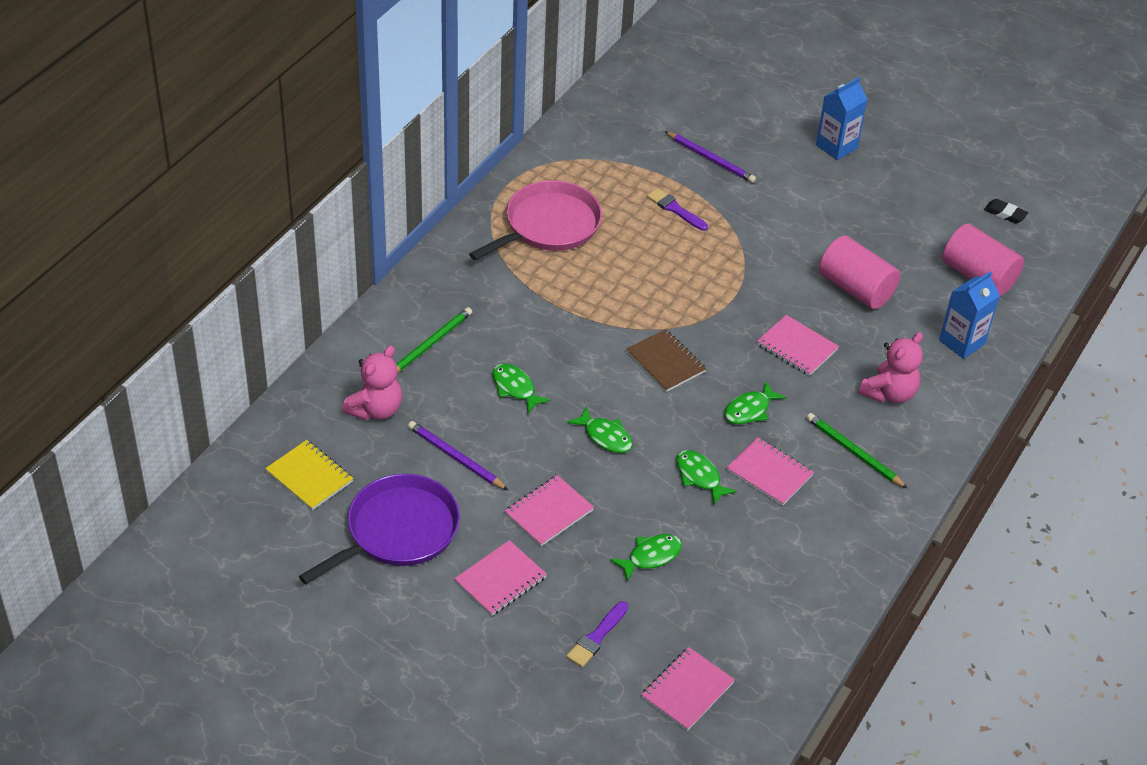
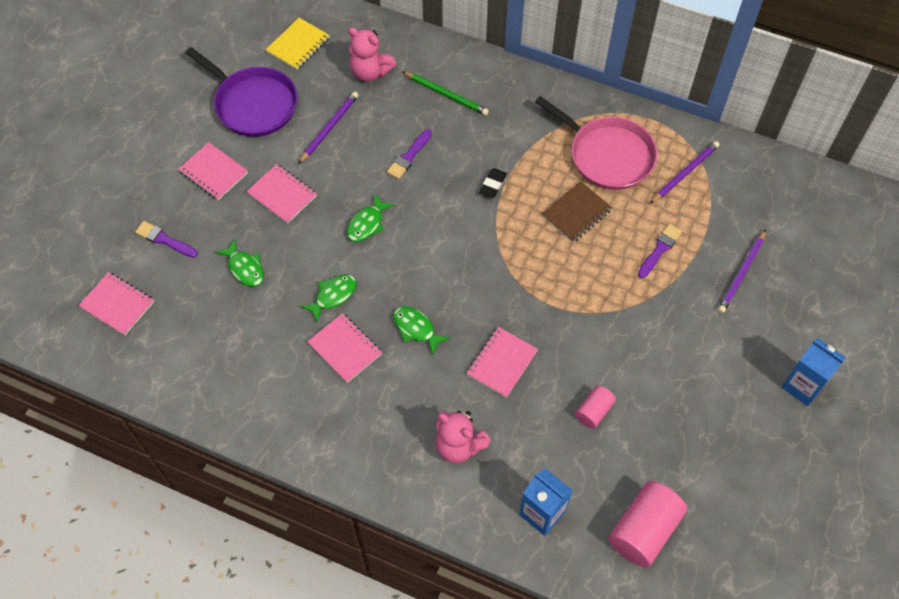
camera: 85 degrees right, 15 degrees up
green fish [492,364,551,414] -> purple brush [387,129,432,179]
brown notebook [626,329,706,392] -> brown notebook moved to [542,181,612,243]
pink notebook [726,437,814,506] -> pink notebook turned 75 degrees counterclockwise [307,313,382,383]
green pencil [807,413,908,489] -> none
pink cylinder [819,235,900,309] -> pink cylinder [575,385,616,429], size x0.54
black eraser [984,199,1028,223] -> black eraser moved to [479,168,507,198]
none -> purple pencil [650,141,719,204]

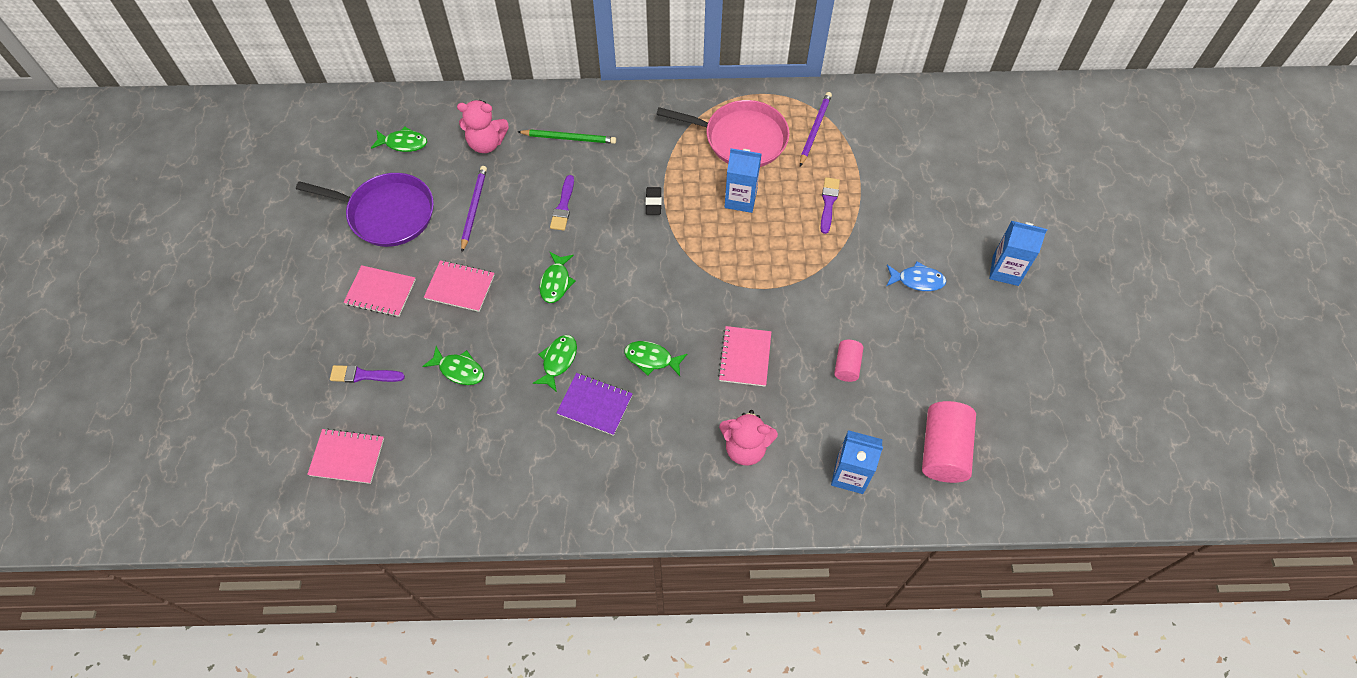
camera: 25 degrees left, 0 degrees up
yellow notebook [266,18,330,70] -> green fish [371,126,427,152]
pink notebook [307,313,382,383] -> purple notebook [557,373,633,436]
brown notebook [542,181,612,243] -> blue carton [725,148,761,213]
purple pencil [718,230,766,313] -> none
none -> blue fish [886,261,947,291]

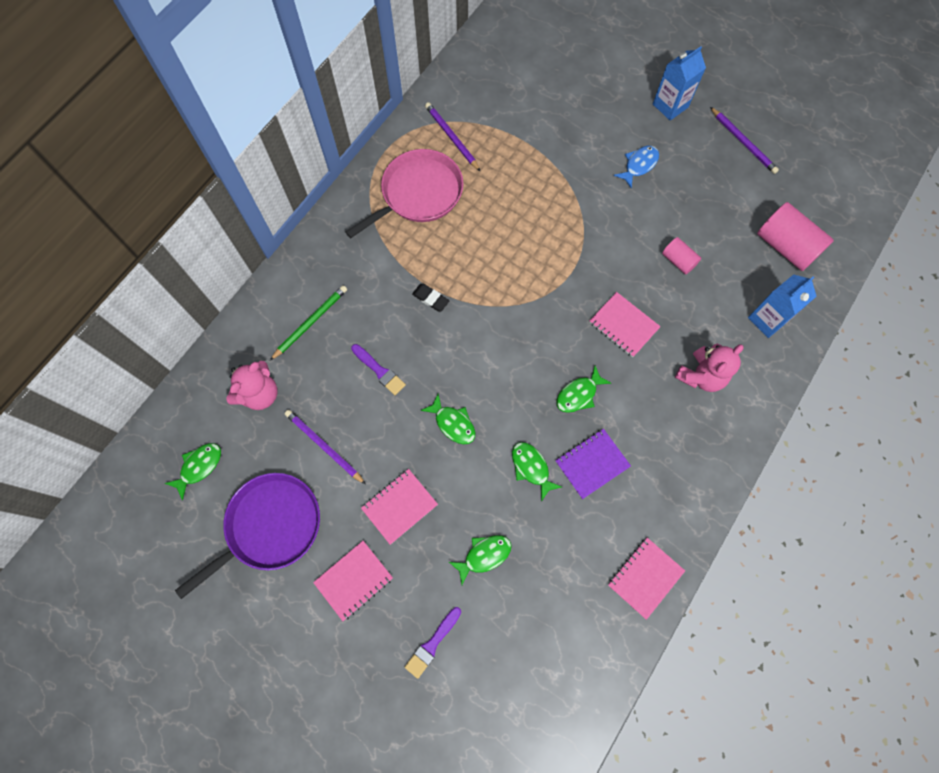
camera: 55 degrees left, 10 degrees up
pink notebook [307,428,384,484] -> pink notebook moved to [608,538,685,620]
blue carton [725,148,761,213] -> none
purple brush [821,177,840,234] -> none
none -> purple pencil [710,107,779,174]

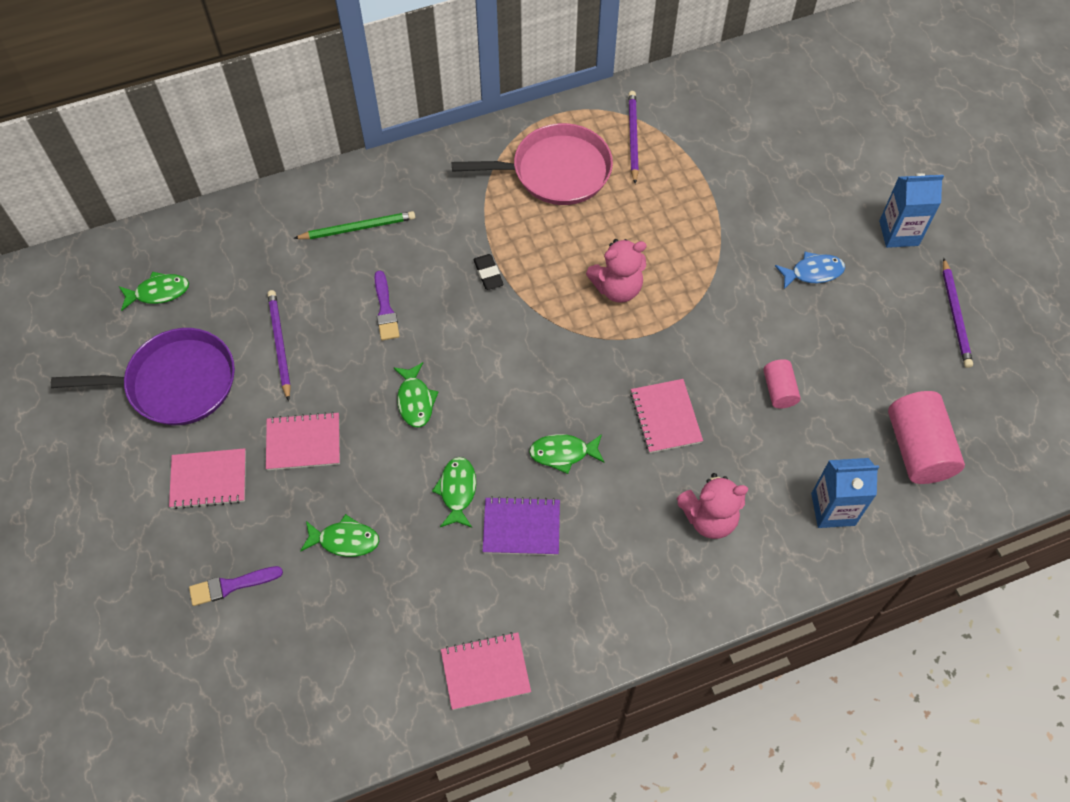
camera: 35 degrees right, 10 degrees down
pink teddy bear [226,361,278,410] -> pink teddy bear moved to [586,239,647,303]

